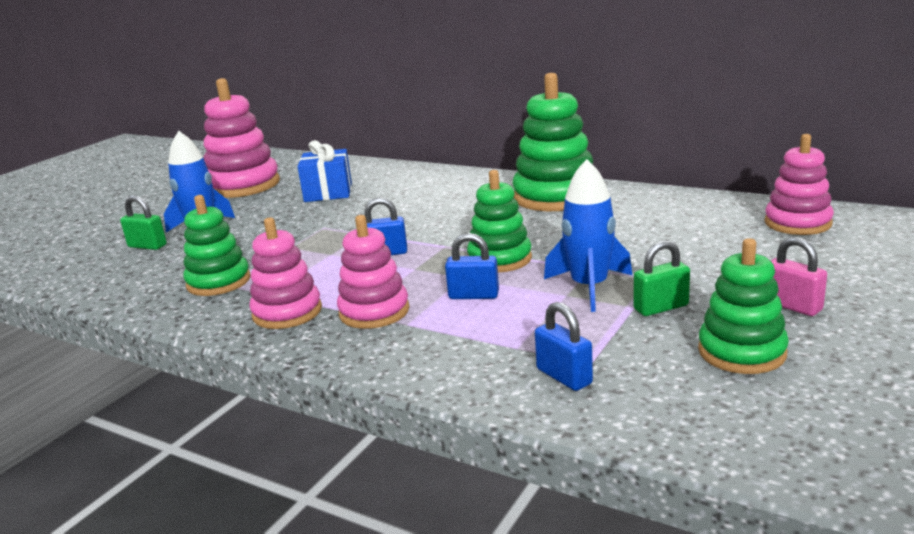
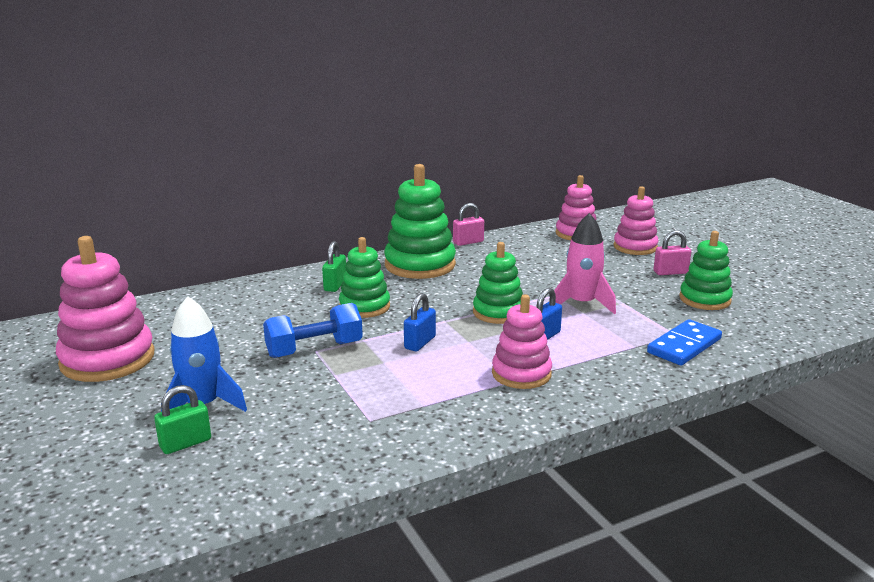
camera: 60 degrees left, 0 degrees up
green stacking toy [183,195,251,296] -> green stacking toy moved to [339,237,390,318]
pink stacking toy [249,218,322,329] -> pink stacking toy moved to [613,186,658,255]
blue gift [298,140,352,202] -> none
blue padlock [535,302,593,391] -> blue domino [647,319,722,365]
blue rocket [544,159,632,312] -> pink rocket [554,213,616,314]
green padlock [634,240,690,316] -> green padlock moved to [322,241,346,292]
none -> blue dumbbell [263,303,363,358]
none -> pink padlock [453,203,484,246]

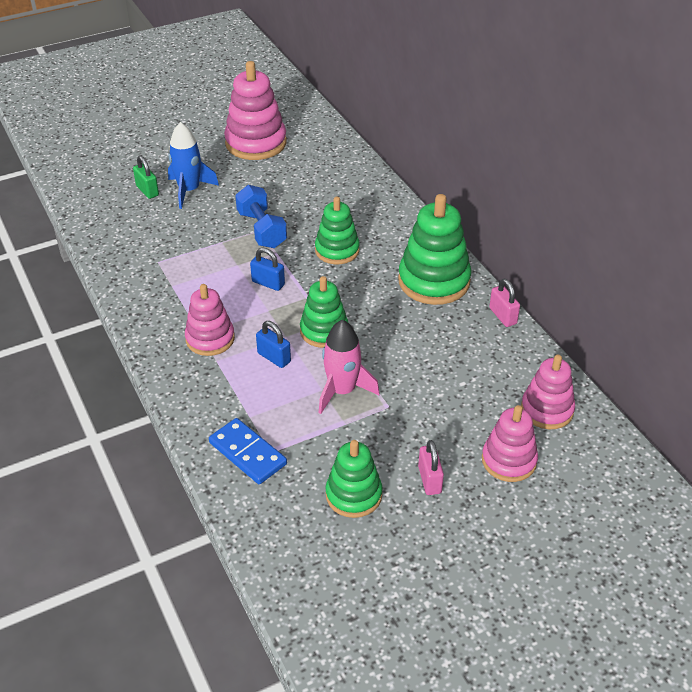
camera: 90 degrees right, 20 degrees up
green padlock [322,241,346,292] -> none

